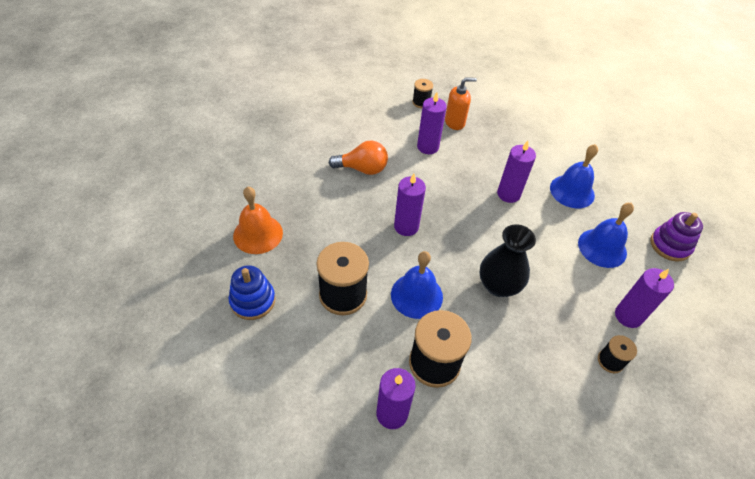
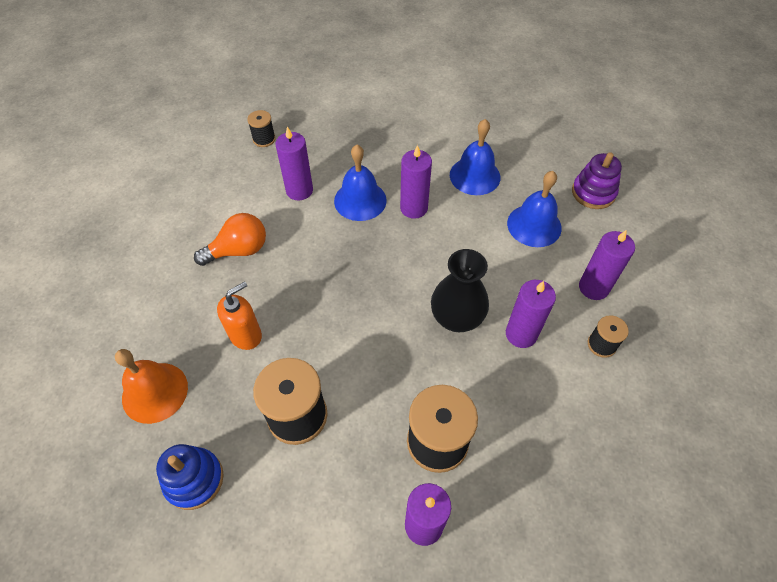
camera: 25 degrees left, 5 degrees up
blue bell [391,251,443,319] -> blue bell moved to [334,145,387,221]
purple candle [394,174,426,236] -> purple candle moved to [506,280,556,348]
orange soap dispenser [445,77,477,130] -> orange soap dispenser moved to [217,281,262,350]

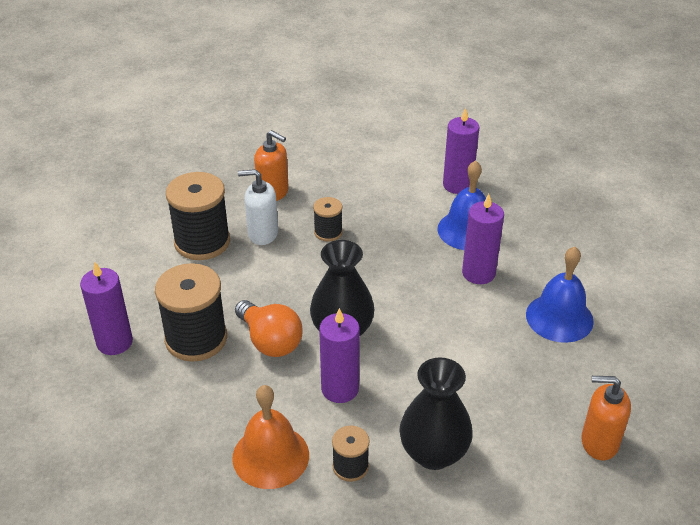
camera: 75 degrees right, 15 degrees down
orange bell [115,349,188,424] -> orange bell moved to [232,385,309,489]
blue stacking toy [156,444,224,510] -> none
orange light bulb [194,213,266,266] -> orange light bulb moved to [235,300,303,357]
black spool [247,110,276,147] -> black spool moved to [313,197,343,242]
blue bell [507,171,562,247] -> none
purple stacking toy [572,152,622,209] -> orange soap dispenser [581,376,631,460]
purple candle [579,230,635,300] -> black vase [399,357,473,470]
none -> white soap dispenser [238,169,278,245]

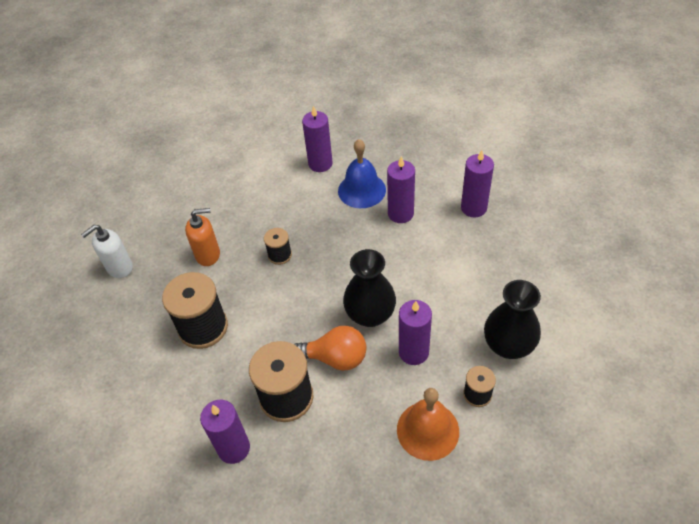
camera: 40 degrees left, 10 degrees up
white soap dispenser [238,169,278,245] -> white soap dispenser moved to [81,225,133,278]
blue bell [526,247,594,343] -> purple candle [461,150,494,217]
orange soap dispenser [581,376,631,460] -> none

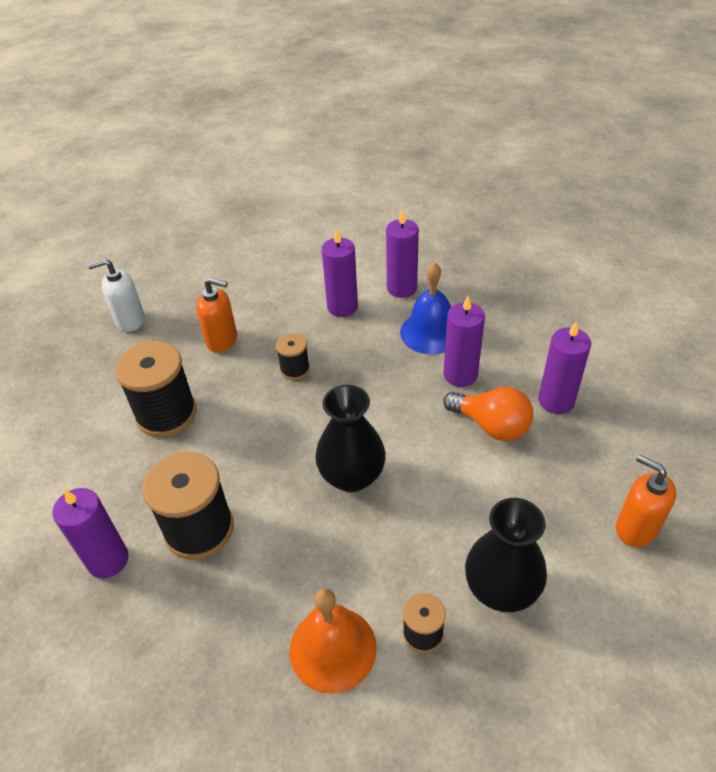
camera: 25 degrees right, 5 degrees down
orange light bulb [294,326,367,371] -> orange light bulb moved to [443,387,533,441]
purple candle [399,300,432,365] -> purple candle moved to [322,229,358,317]
none -> orange soap dispenser [616,455,676,547]

